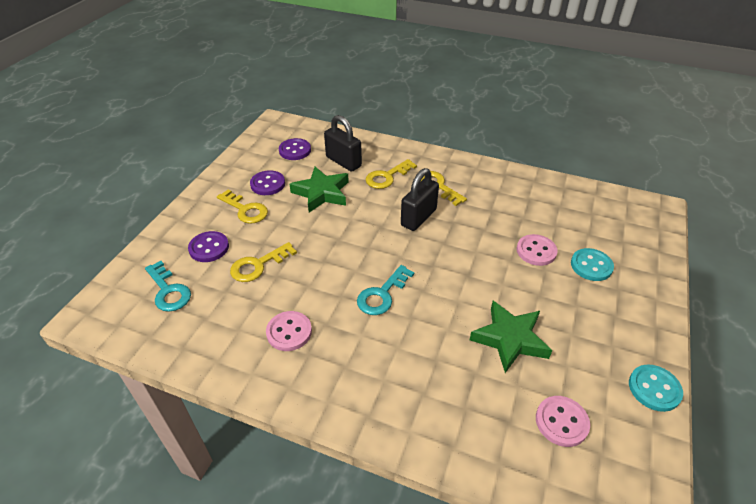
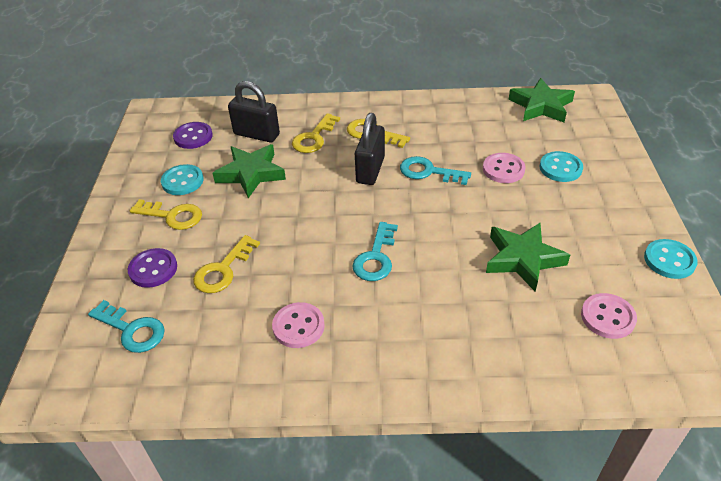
camera: 20 degrees left, 0 degrees up
purple button [250,170,285,195] -> turquoise button [161,164,204,195]
none -> turquoise key [400,156,471,185]
none -> green star [509,78,575,122]

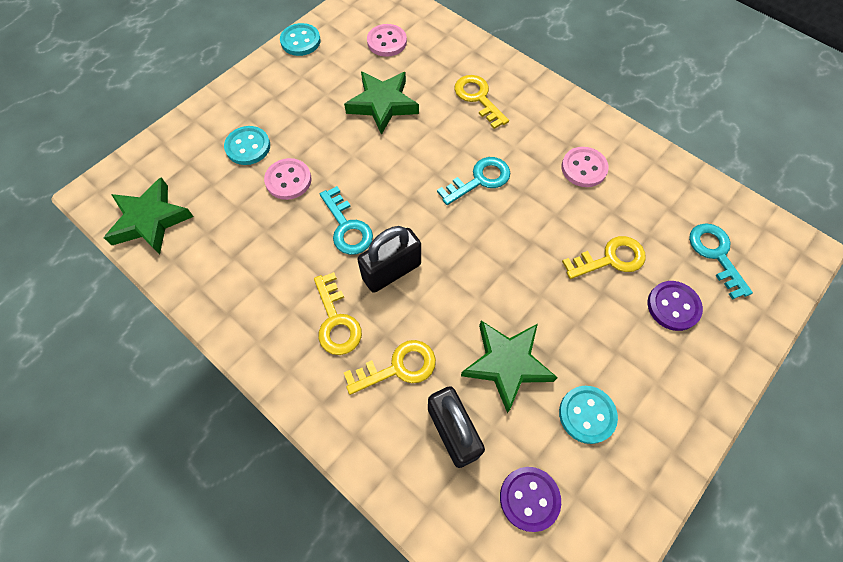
camera: 140 degrees left, 20 degrees up
yellow key [130,199,202,230] -> yellow key moved to [454,75,509,129]

